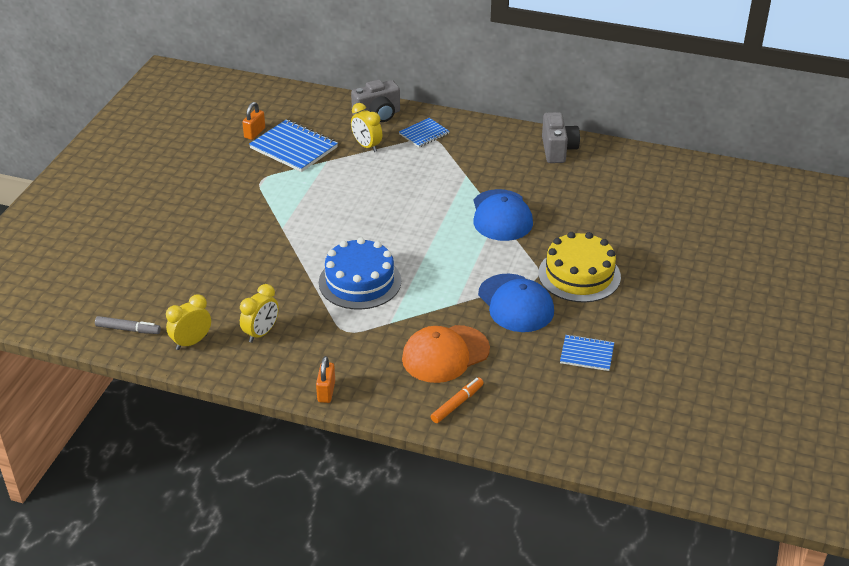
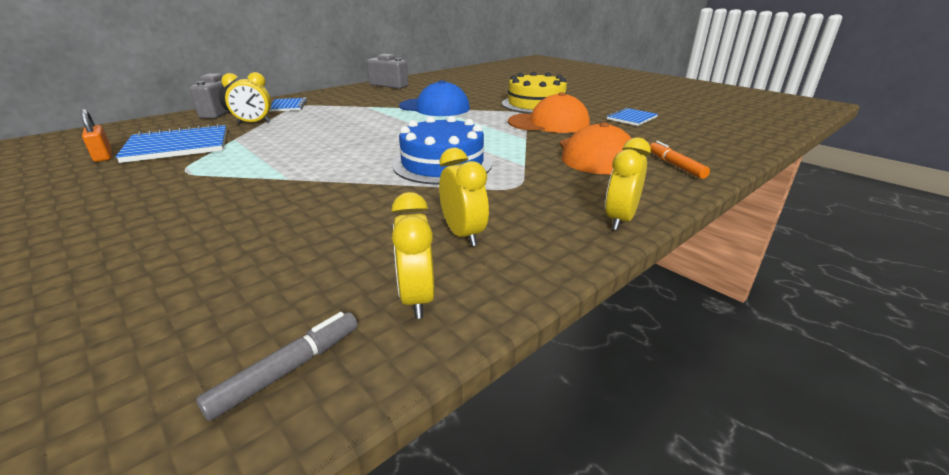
camera: 60 degrees left, 10 degrees down
orange padlock [316,356,335,403] -> yellow clock [605,137,651,230]
blue cap [478,273,554,332] -> orange cap [508,92,590,133]

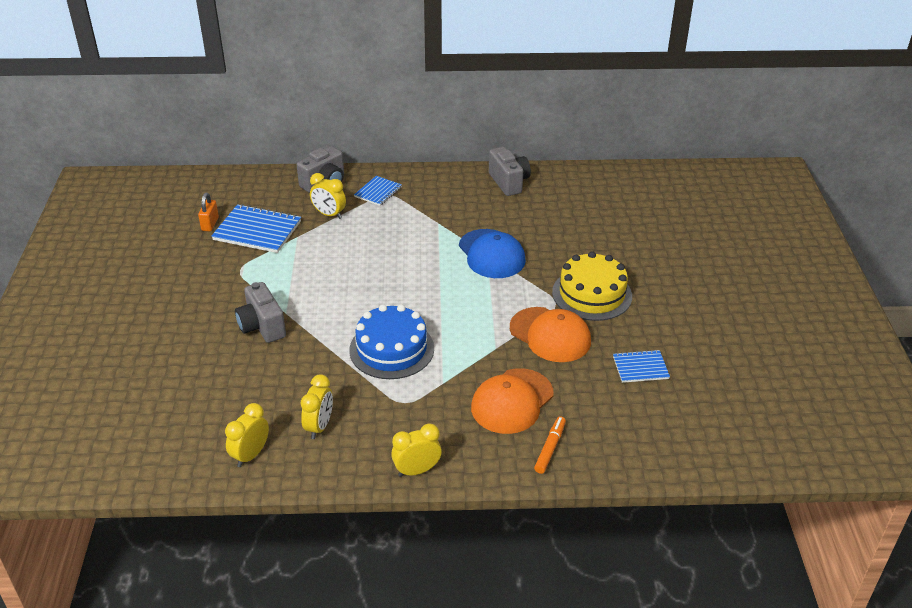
camera: 40 degrees right, 10 degrees up
grey marker [196,312,358,421] -> none
none -> grey camera [235,282,286,343]

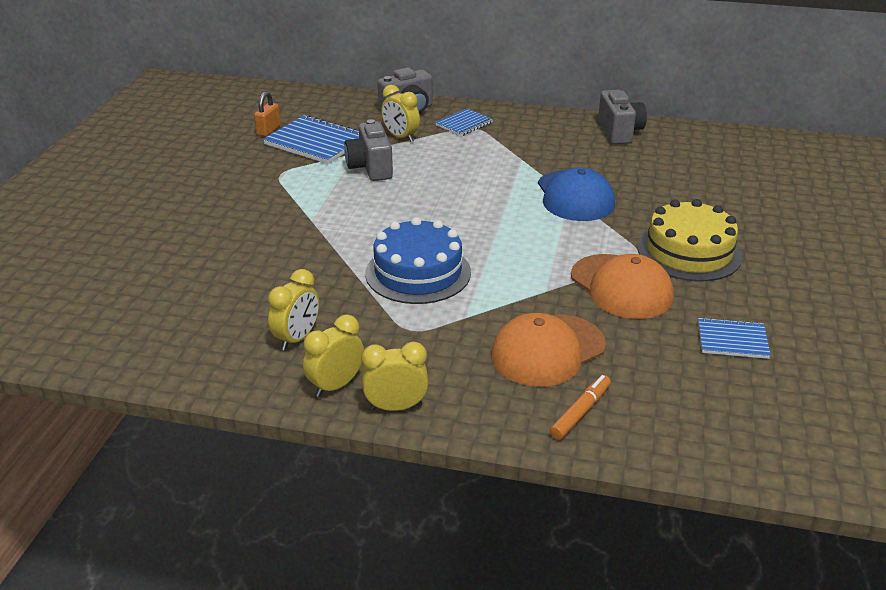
camera: 15 degrees right, 5 degrees down
yellow clock [225,403,269,467] -> yellow clock moved to [303,314,364,397]
grey camera [235,282,286,343] -> grey camera moved to [344,119,393,181]

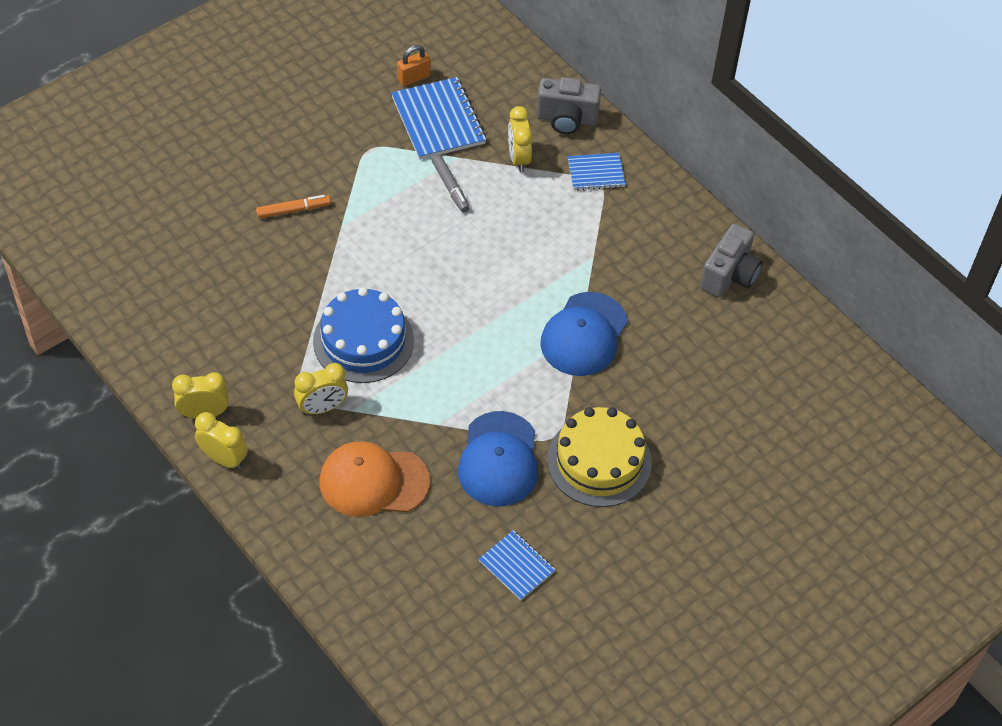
camera: 35 degrees right, 20 degrees up
yellow clock [268,269,319,351] -> yellow clock moved to [294,363,348,415]
grey camera [344,119,393,181] -> grey marker [432,154,470,212]
orange marker [550,375,611,440] -> orange marker moved to [256,195,331,219]
orange cap [571,254,674,319] -> blue cap [458,411,538,506]

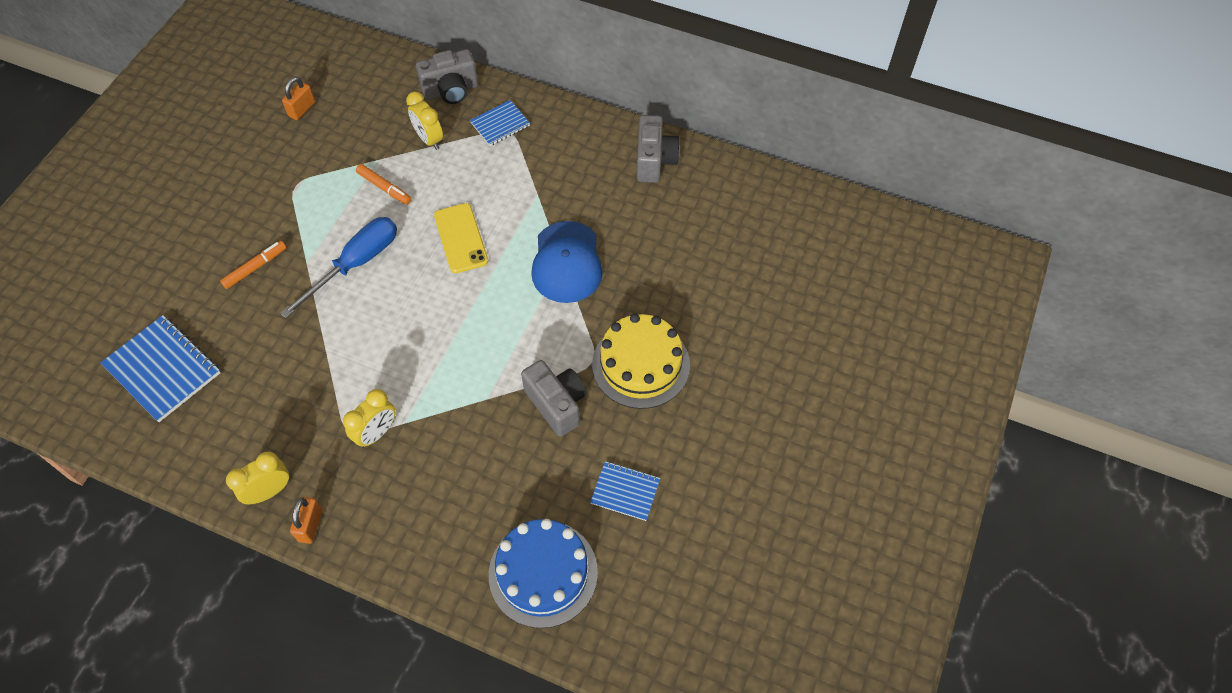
camera: 25 degrees left, 5 degrees up
yellow clock [195,412,248,470] -> orange padlock [290,497,322,544]
blue cake [313,287,414,383] -> blue cake moved to [489,519,598,628]
orange cap [319,441,430,517] -> none
blue notebook [391,77,486,160] -> blue notebook moved to [100,315,221,422]
grey marker [432,154,470,212] -> orange marker [356,164,411,205]
blue cap [458,411,538,506] -> grey camera [521,360,587,437]
none -> blue screwdriver [280,217,397,318]
none -> yellow phone [434,203,488,273]

